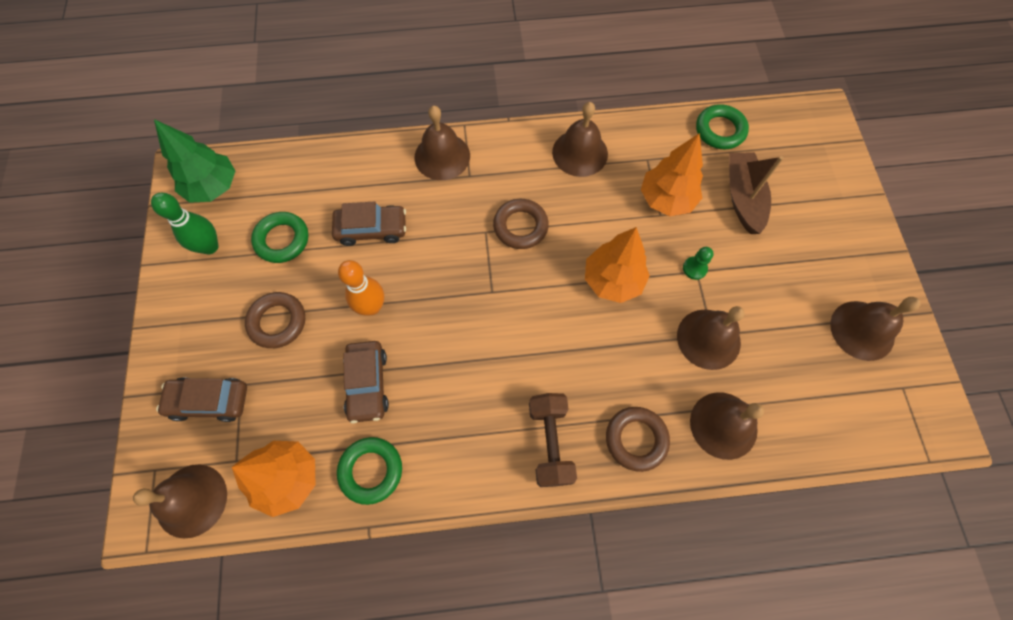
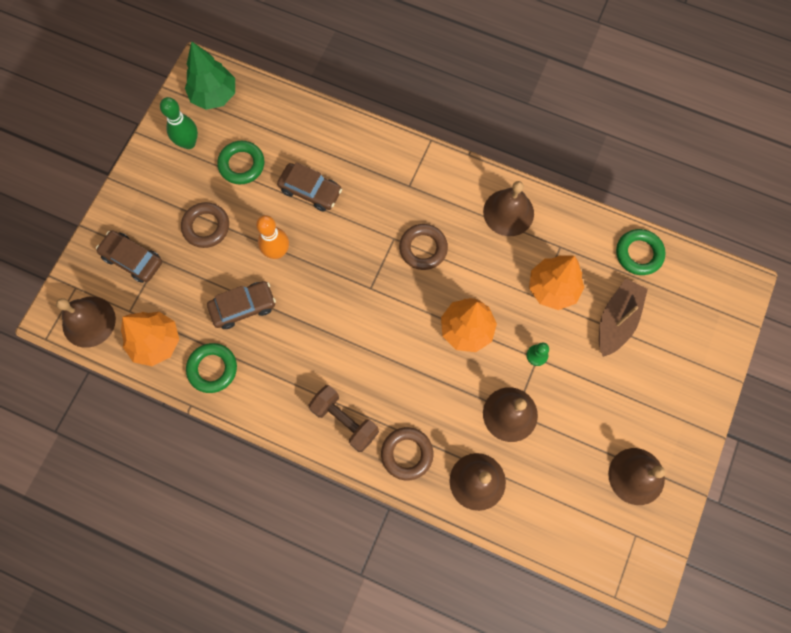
camera: 30 degrees right, 5 degrees up
brown car [343,341,389,423] -> brown car turned 135 degrees counterclockwise [207,281,276,329]
brown bell [414,106,470,180] -> none
brown dumbbell [529,393,577,487] -> brown dumbbell turned 75 degrees counterclockwise [308,385,379,452]

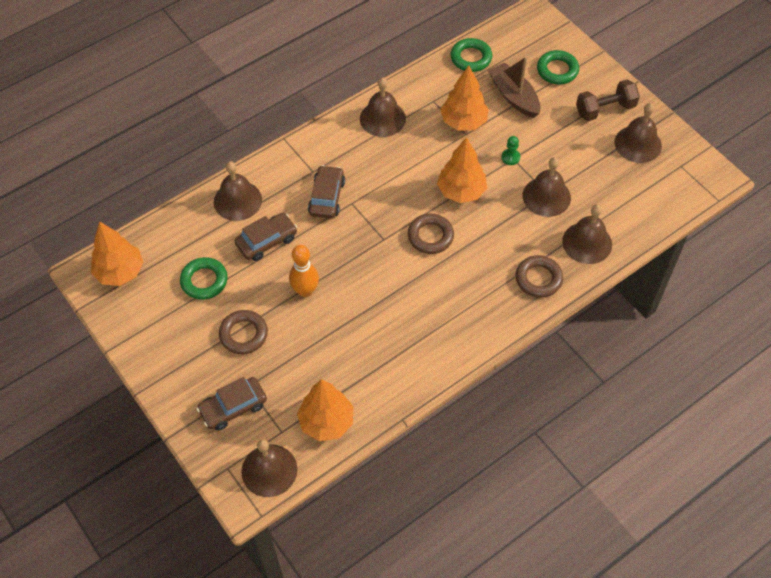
camera: 60 degrees left, 15 degrees down
green bowling pin [160,97,198,149] -> none
green tree [185,41,235,110] -> orange tree [91,222,144,286]
green ring [186,343,237,393] -> green ring moved to [537,50,579,85]
brown car [207,281,276,329] -> brown car moved to [308,165,345,219]
brown dumbbell [308,385,379,452] -> brown dumbbell moved to [576,79,640,121]
brown ring [399,224,448,270] -> brown ring moved to [408,214,454,254]
none -> brown bell [214,161,262,221]

